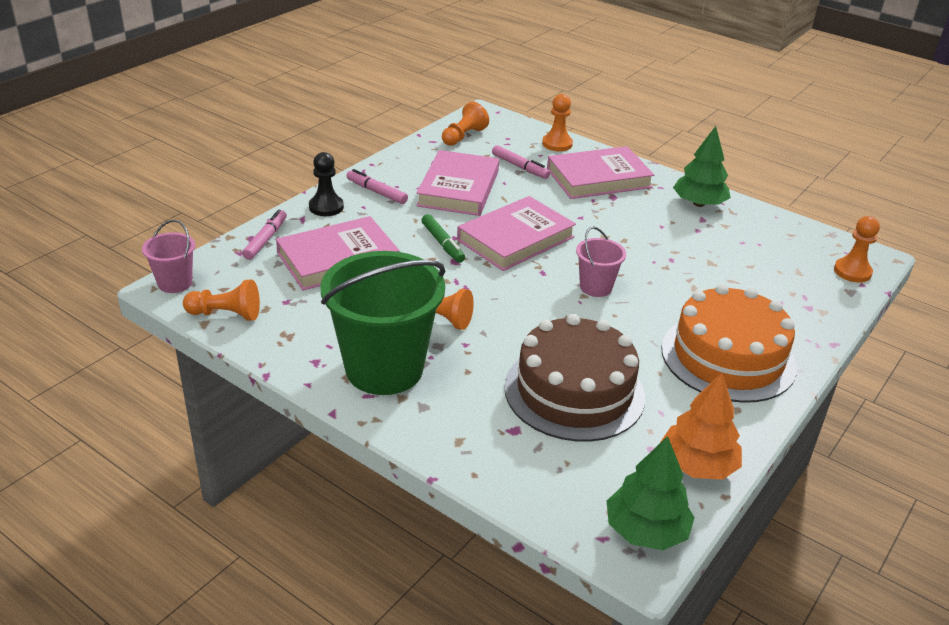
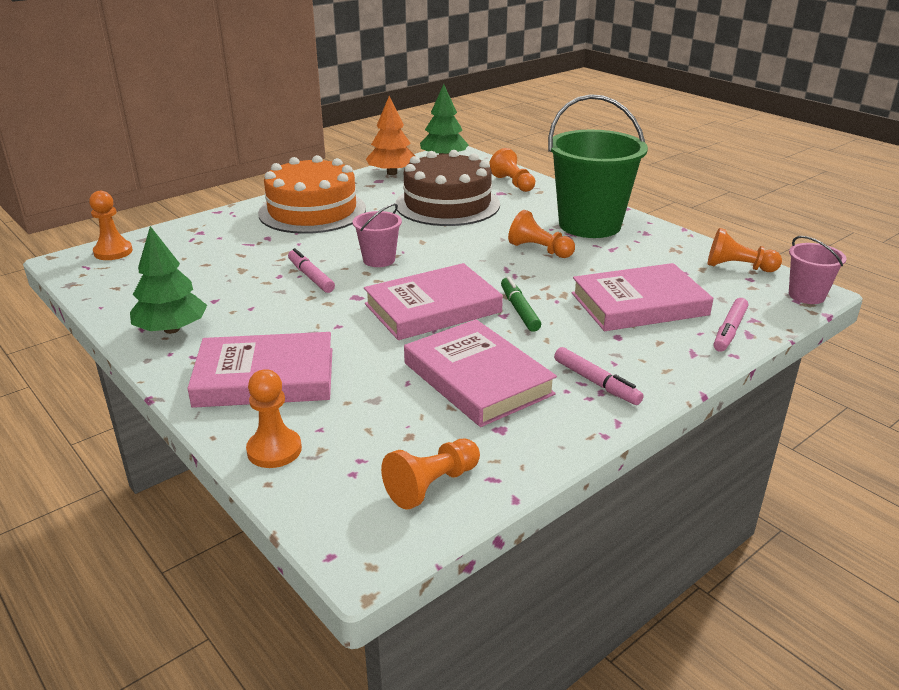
camera: 165 degrees left, 5 degrees down
black pawn [309,152,344,216] -> none
pink book [416,150,499,216] -> pink book turned 60 degrees counterclockwise [404,319,557,427]
pink marker [492,145,550,179] -> pink marker moved to [288,248,335,293]
none -> orange pawn [489,148,535,192]

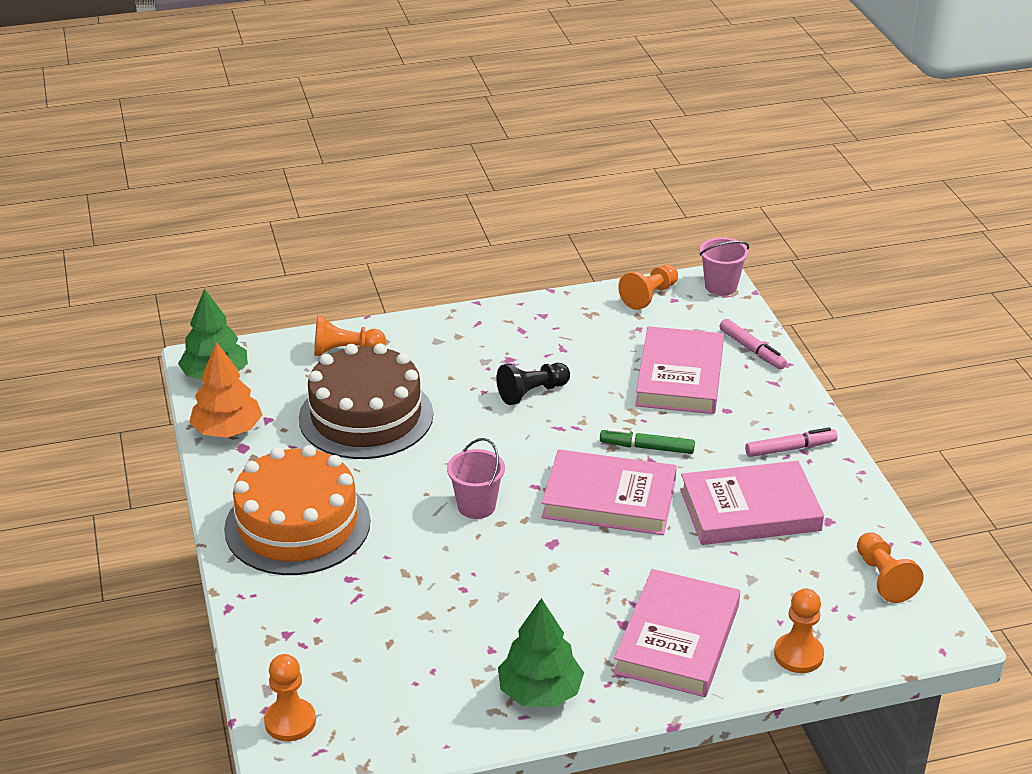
camera: 65 degrees left, 5 degrees up
pink marker [288,248,335,293] -> none
pink book [364,263,503,340] -> pink book turned 75 degrees counterclockwise [542,449,677,535]
orange pawn [508,210,575,258] -> black pawn [497,363,570,405]
green bucket [548,94,648,238] -> none

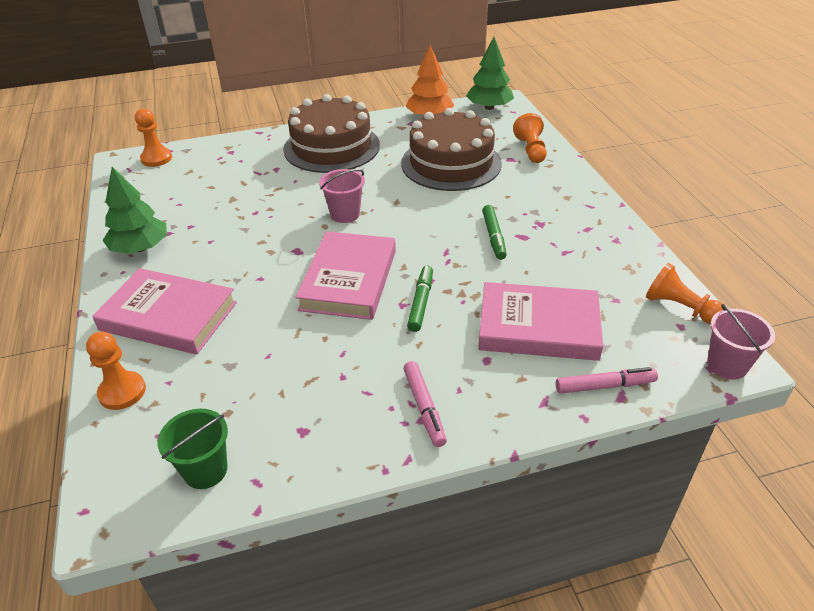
camera: 90 degrees right, 5 degrees up
orange cake [224,445,370,575] -> brown cake [283,94,380,173]
black pawn [497,363,570,405] -> green marker [482,205,507,260]
pink book [680,461,824,545] -> none
pink marker [720,319,787,369] -> pink marker turned 150 degrees counterclockwise [556,367,658,394]
orange pawn [857,532,924,603] -> green bucket [157,409,228,489]

